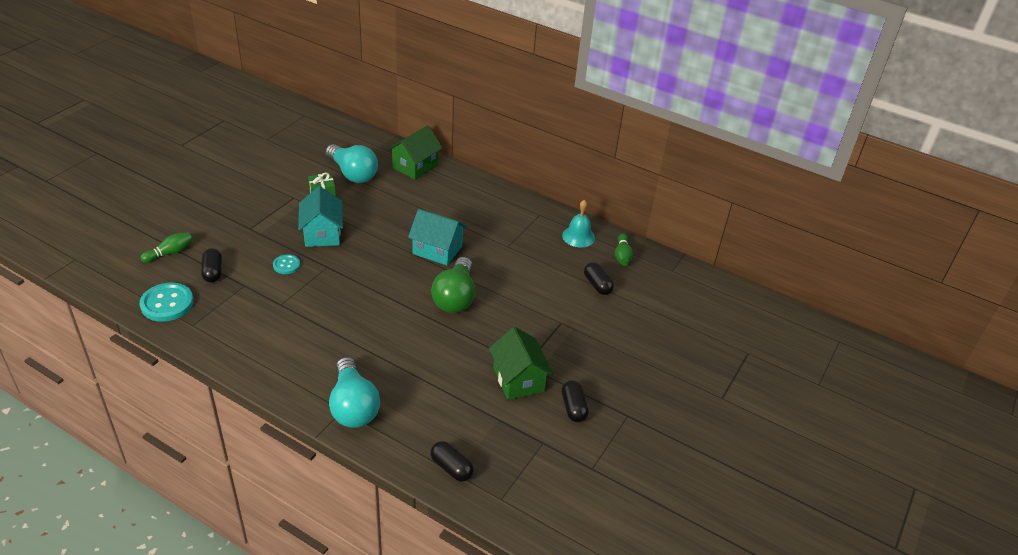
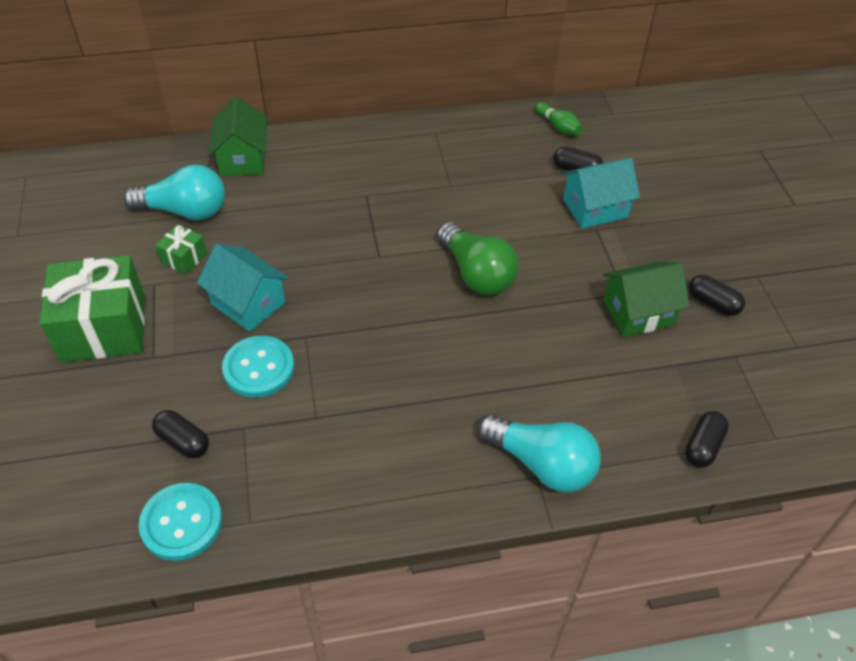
camera: 40 degrees left, 10 degrees up
green bowling pin [140,232,193,263] -> none
turquoise button [273,254,300,274] -> turquoise button [222,336,294,398], size x1.79
turquoise house [408,209,467,266] -> turquoise house moved to [562,158,640,229]
black capsule [430,441,474,482] -> black capsule turned 60 degrees counterclockwise [685,411,729,467]
green house [489,327,553,400] -> green house turned 45 degrees counterclockwise [603,261,690,337]
turquoise bell [562,200,595,248] -> none
none -> green gift [40,255,145,362]

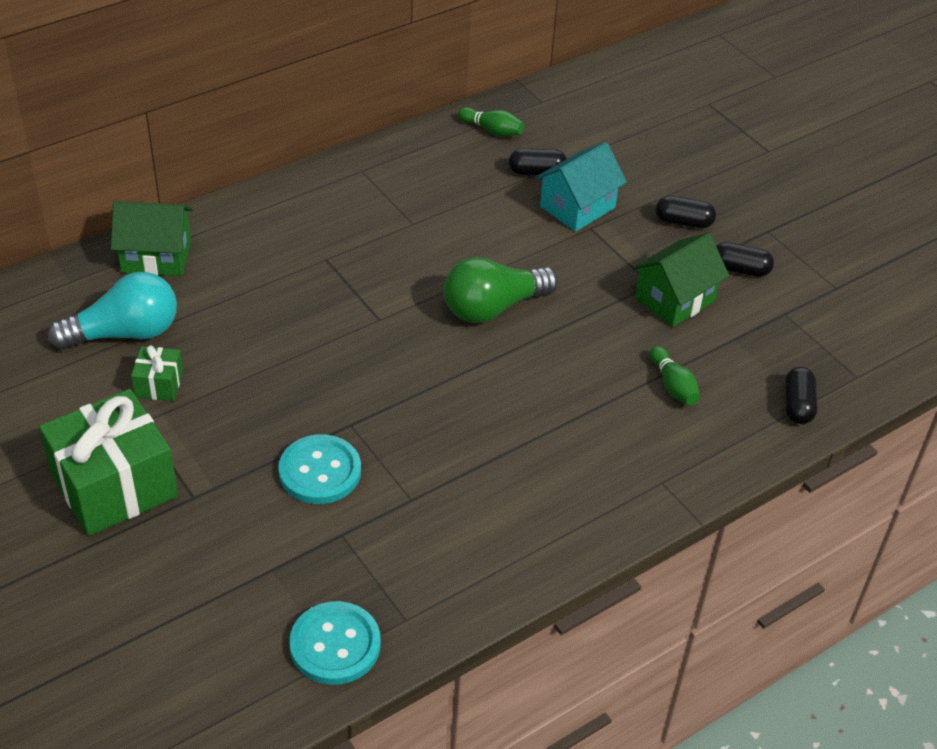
camera: 25 degrees left, 5 degrees down
black capsule [152,410,209,458] -> black capsule moved to [656,196,716,228]
turquoise house [197,244,289,332] -> none
green house [209,97,267,176] -> green house turned 60 degrees counterclockwise [111,201,193,276]
green light bulb [437,222,519,295] -> green light bulb turned 120 degrees clockwise [444,257,558,323]
turquoise light bulb [477,414,601,492] -> none
none -> green bowling pin [650,346,700,405]

